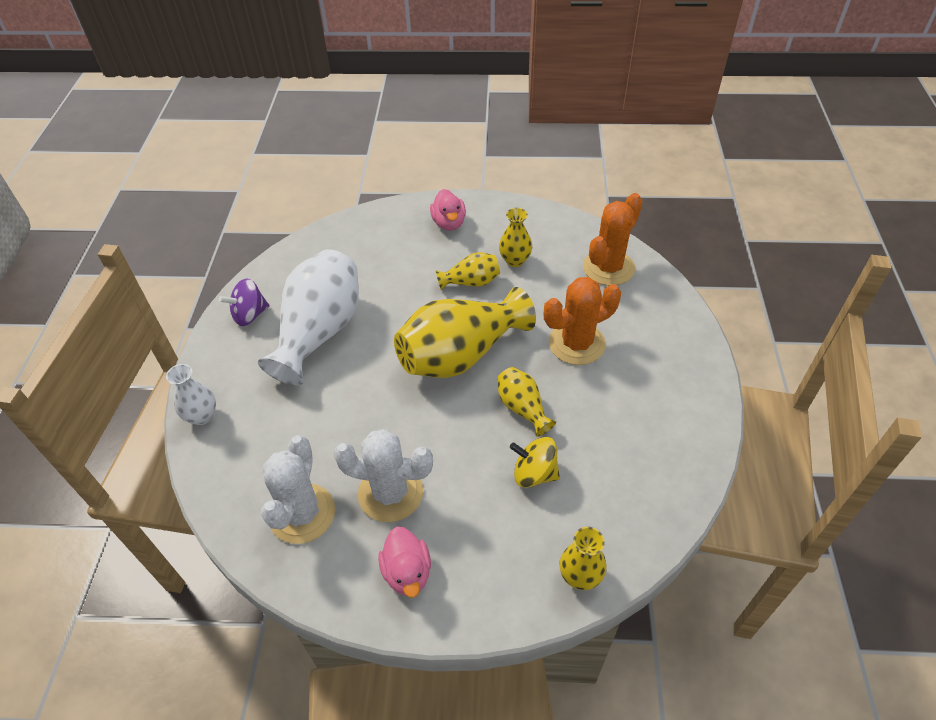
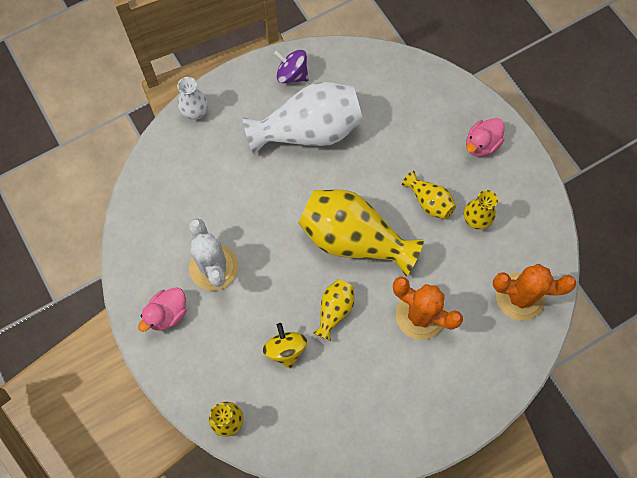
camera: 55 degrees right, 20 degrees up
white cactus [261,435,335,544] -> none

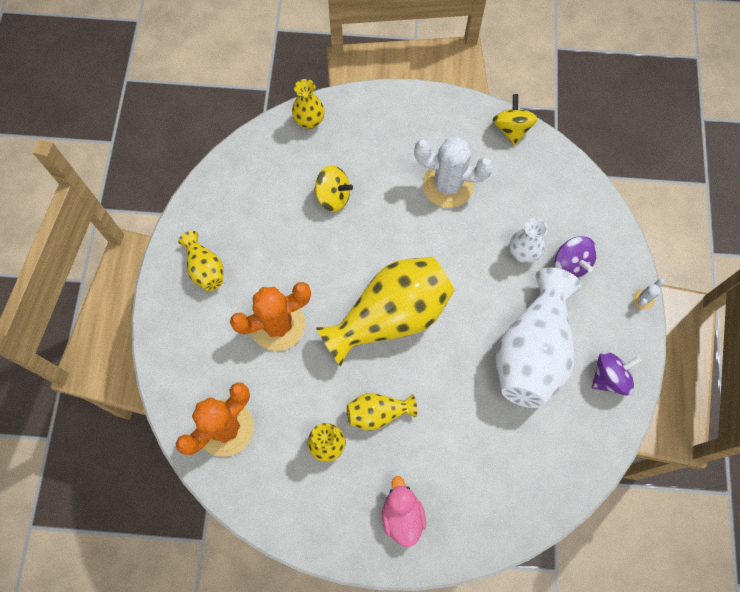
camera: 125 degrees right, 0 degrees up
pink duck [138,287,186,332] -> none
white vase [177,77,208,120] -> white vase moved to [510,218,548,263]
yellow vase [313,279,354,341] -> yellow vase moved to [178,231,224,291]
none -> yellow spinning top [492,94,538,146]
none -> purple spinning top [555,236,597,278]
none -> white cactus [633,278,664,310]

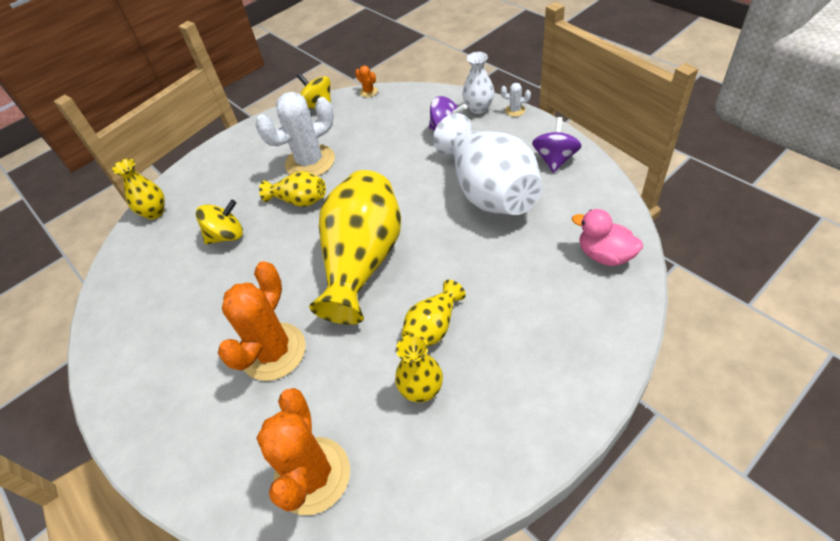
camera: 40 degrees left, 20 degrees down
yellow vase [178,231,224,291] -> yellow vase moved to [259,171,326,207]
pink duck [382,476,426,547] -> pink duck moved to [572,209,643,266]
white vase [510,218,548,263] -> white vase moved to [462,52,495,114]
white cactus [633,278,664,310] -> white cactus turned 75 degrees counterclockwise [501,83,531,117]
none -> orange cactus [355,66,378,97]

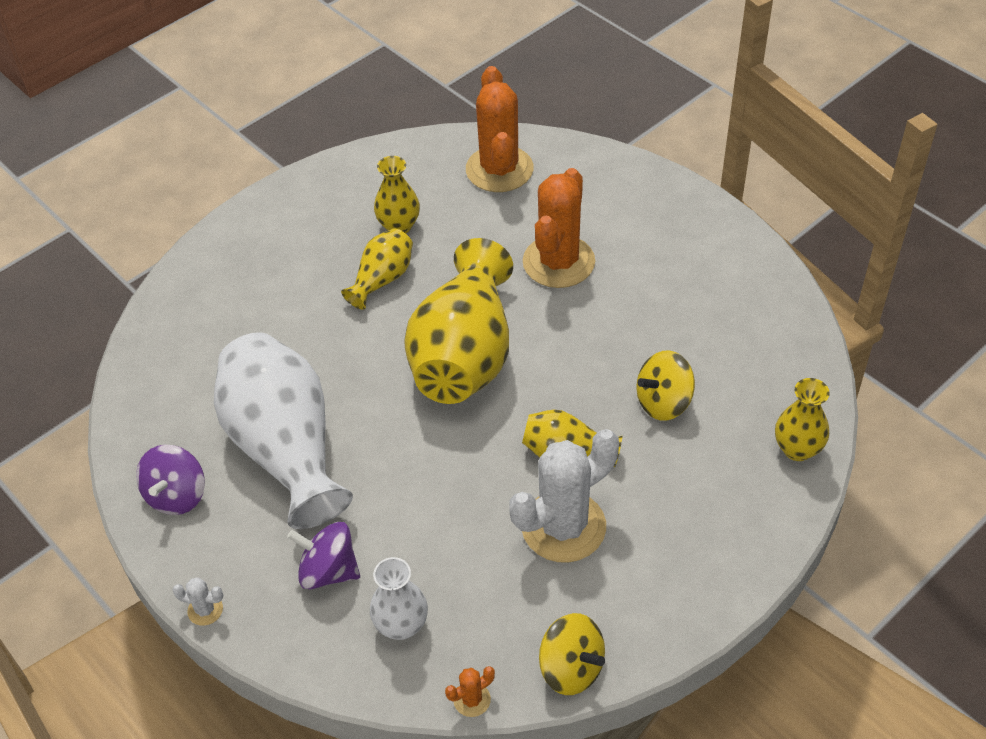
camera: 175 degrees right, 0 degrees up
orange cactus [355,66,378,97] -> orange cactus turned 75 degrees counterclockwise [445,666,495,717]
white vase [462,52,495,114] -> white vase moved to [370,557,428,640]
pink duck [572,209,643,266] -> none

